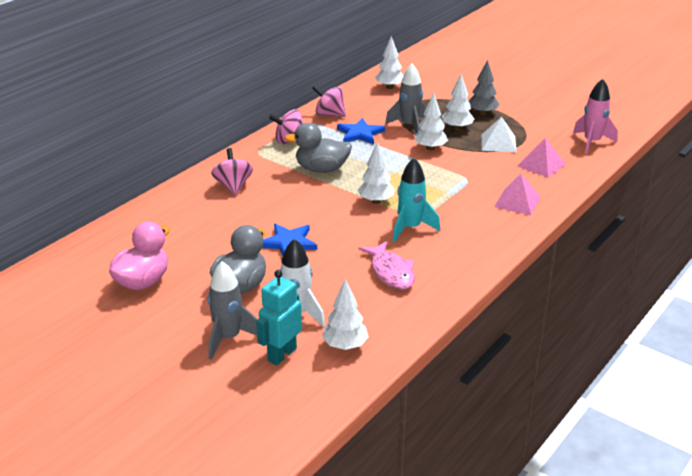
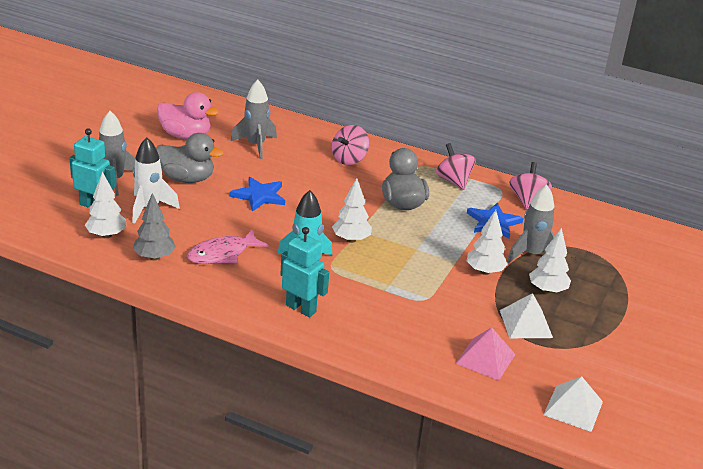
camera: 75 degrees right, 0 degrees up
pink spinning top [211,148,253,195] -> pink spinning top turned 150 degrees clockwise [332,125,369,165]
white tree [375,36,404,89] -> none
grey tree [469,60,499,115] -> grey tree moved to [133,193,176,260]
pink pyramid [494,174,541,215] -> none
pink rocket [573,79,618,154] -> white pyramid [544,376,603,432]
none -> grey rocket [231,80,277,159]
none -> turquoise robot [280,227,329,317]

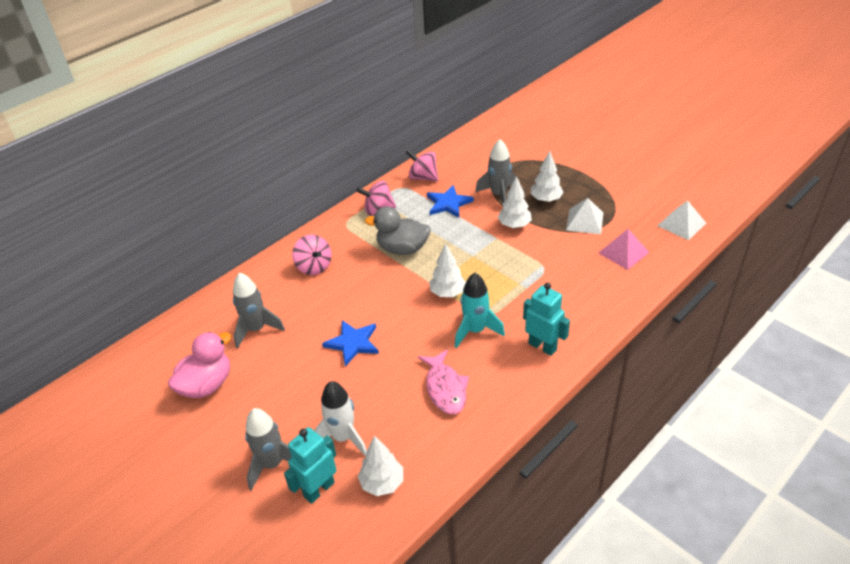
camera: 65 degrees left, 10 degrees up
grey tree [133,193,176,260] -> none
grey duck [156,133,224,183] -> none
turquoise robot [280,227,329,317] -> turquoise robot turned 75 degrees clockwise [523,283,570,356]

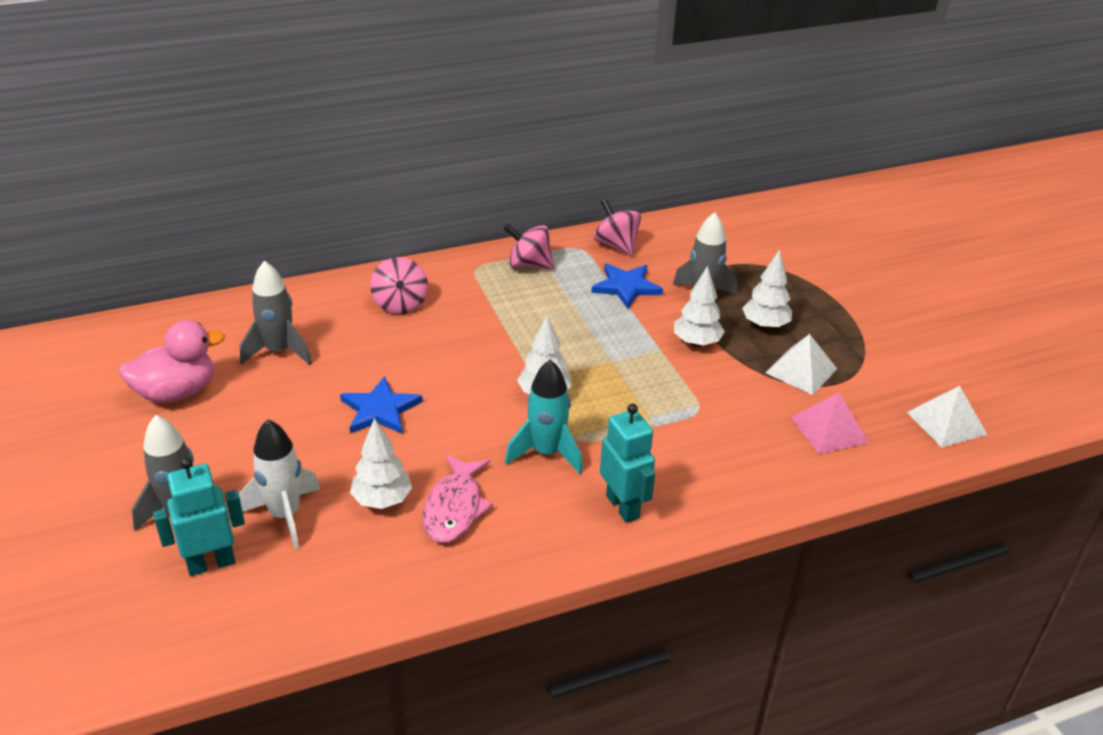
camera: 20 degrees right, 5 degrees down
white tree [358,435,403,496] -> white tree moved to [350,418,412,509]
grey duck [364,206,431,255] -> none

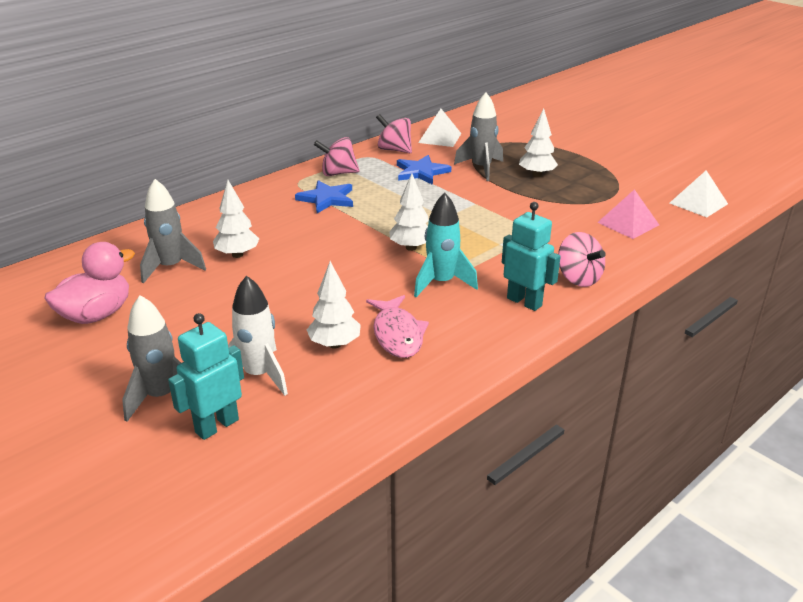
camera: 20 degrees left, 5 degrees down
blue star [340,376,423,434] -> blue star moved to [295,180,353,213]
pink spinning top [370,257,428,314] -> pink spinning top moved to [558,232,606,287]
white tree [674,266,725,347] -> white tree moved to [213,180,259,258]
white pyramid [766,334,837,395] -> white pyramid moved to [418,109,461,147]

